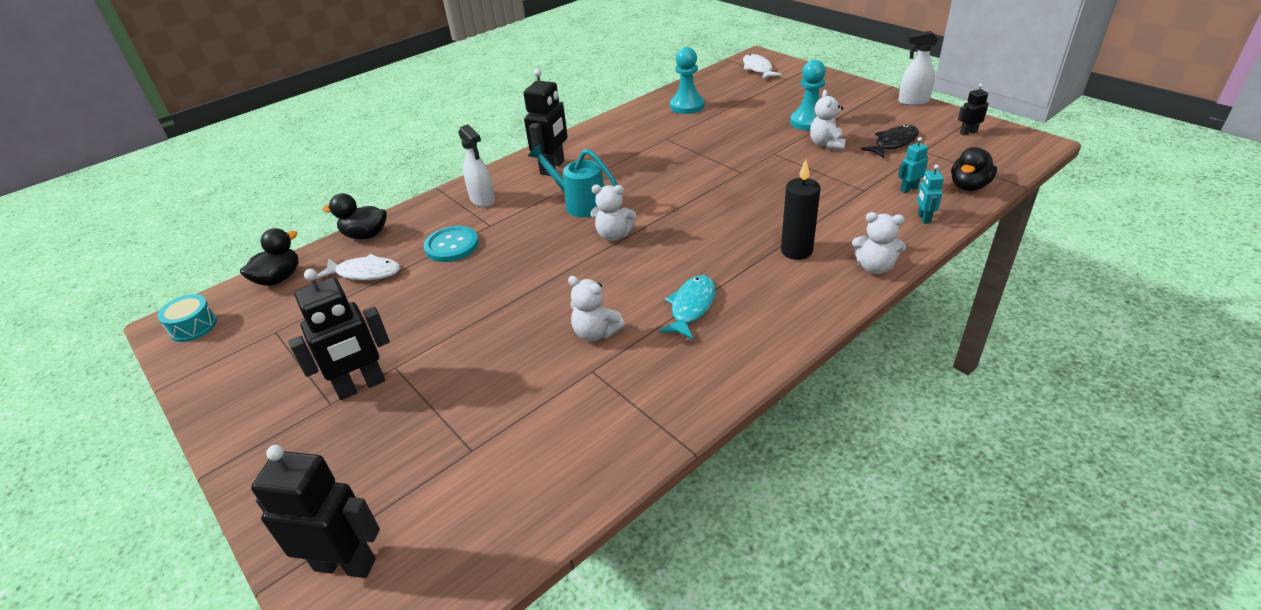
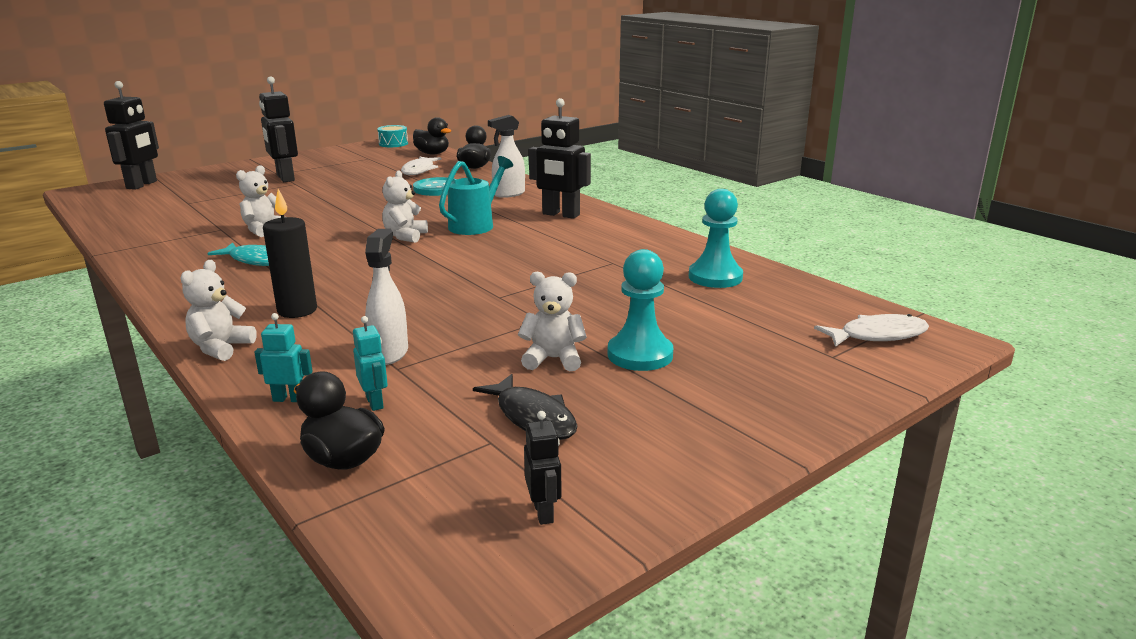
camera: 90 degrees right, 15 degrees down
white spray bottle [898,31,938,106] -> white spray bottle moved to [365,229,408,365]

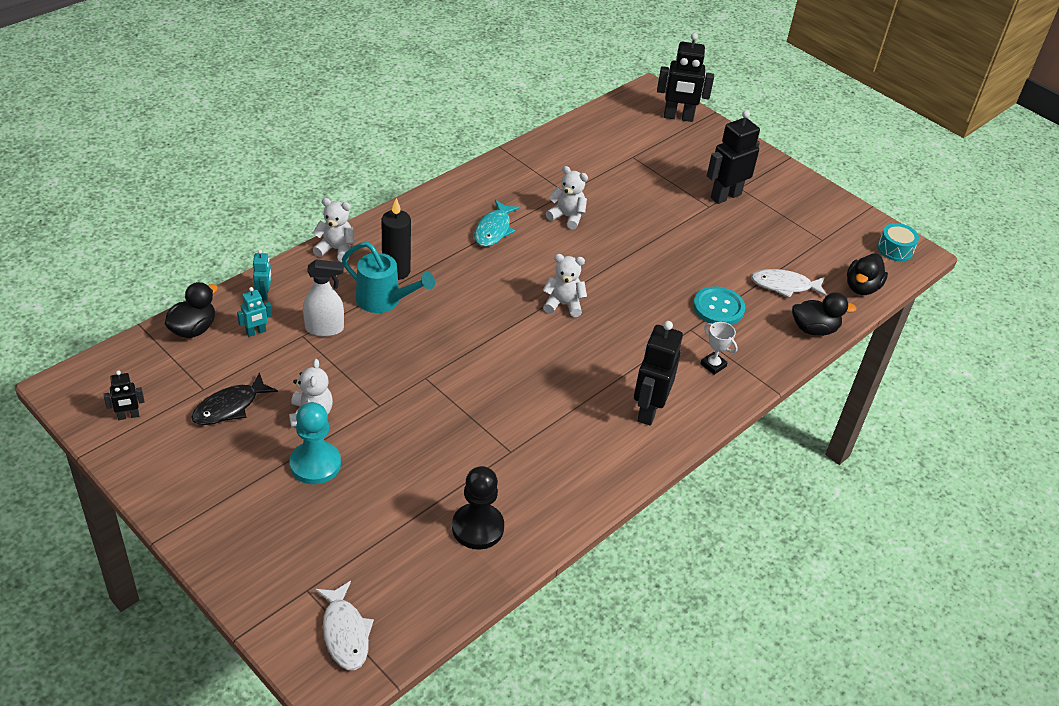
camera: 80 degrees right, 20 degrees up
turquoise watering can [439,156,513,235] -> turquoise watering can moved to [342,242,435,313]
white spray bottle [488,115,525,198] -> white trophy [700,322,738,375]
turquoise pawn [689,189,743,288] -> black pawn [452,466,504,550]

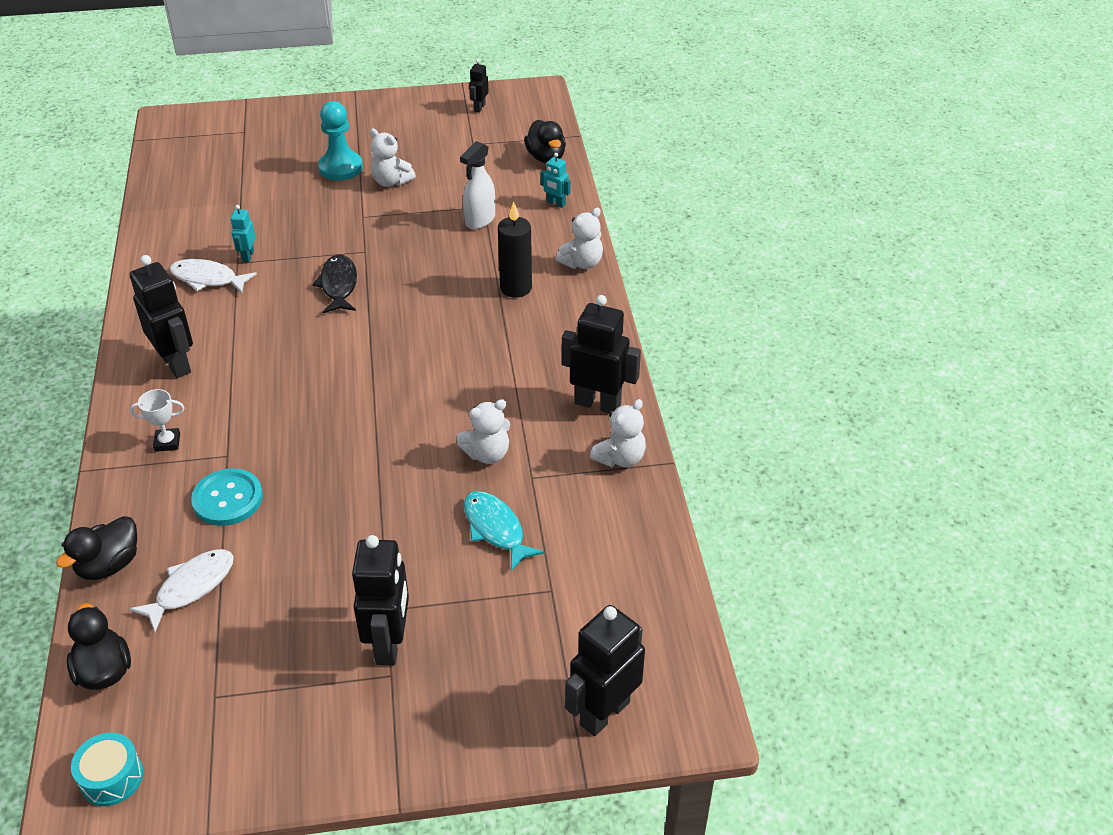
camera: 130 degrees right, 0 degrees up
black fish [191,372,278,425] -> black fish moved to [312,254,357,313]
turquoise robot [237,287,272,337] -> turquoise robot moved to [230,205,256,262]
white fish [315,581,374,670] -> white fish moved to [169,259,257,293]
turquoise watering can [342,242,435,313] -> none
black pawn [452,466,504,550] -> none
turquoise fish [474,200,520,247] -> turquoise fish moved to [464,491,545,571]
white teddy bear [543,254,587,317] -> white teddy bear moved to [590,399,646,467]
none -> black robot [562,295,641,413]

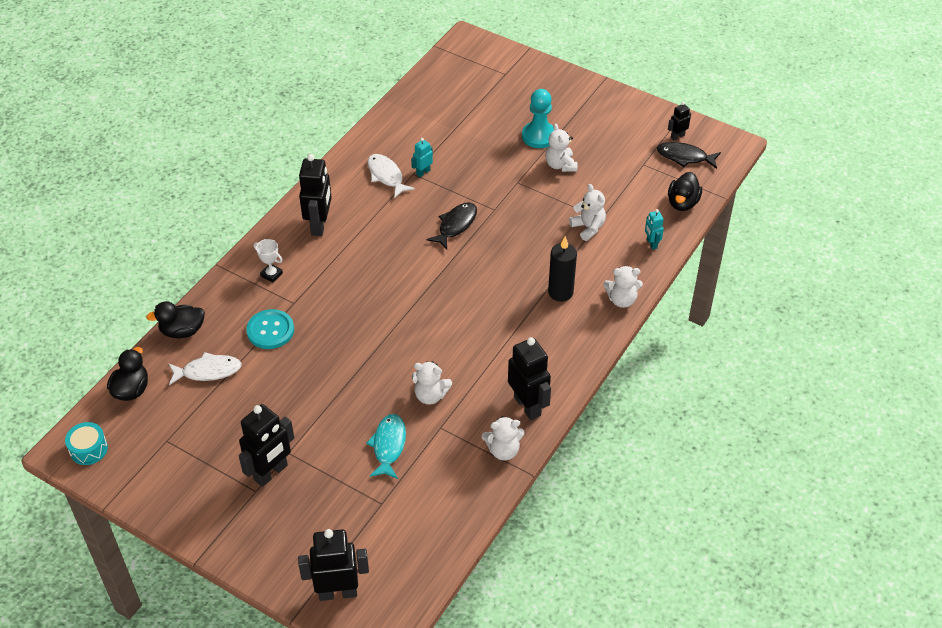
camera: 40 degrees right, 5 degrees up
white spray bottle [460,141,495,229] -> white teddy bear [569,184,606,241]
none -> black fish [657,142,721,169]

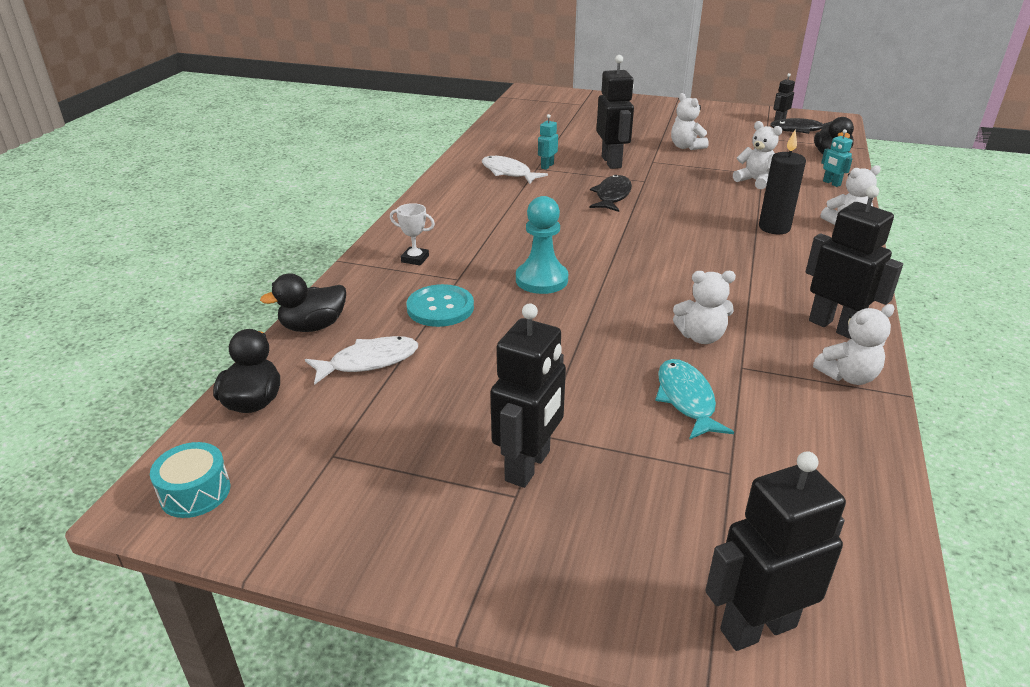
camera: 15 degrees left, 15 degrees down
black robot [299,154,332,236] -> black robot moved to [597,55,634,169]
turquoise pawn [522,89,554,148] -> turquoise pawn moved to [516,196,568,294]

